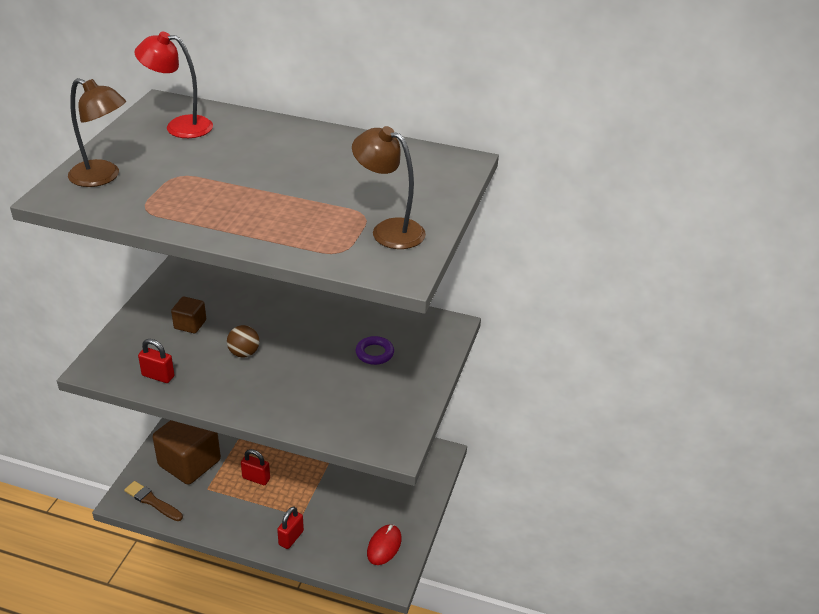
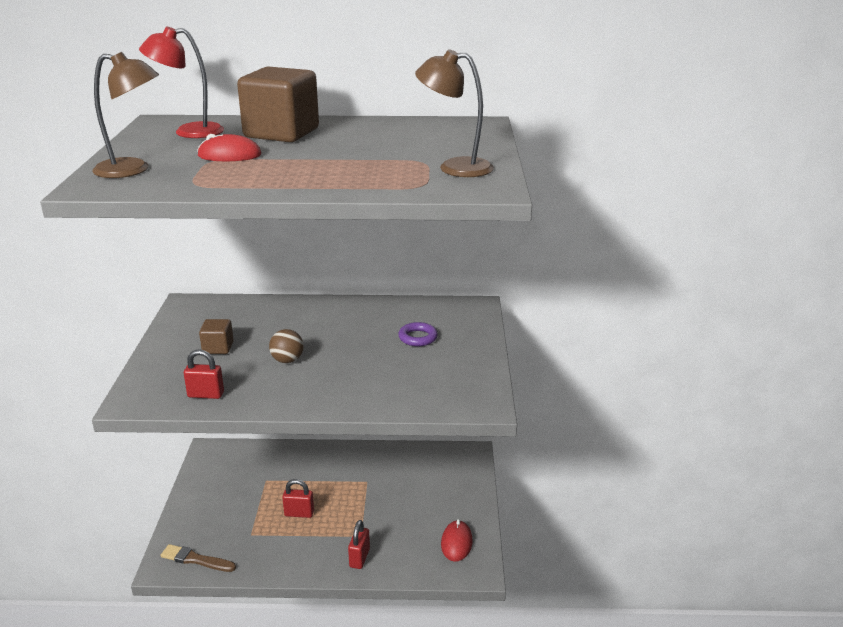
camera: 15 degrees left, 10 degrees down
brown cube [153,420,221,485] -> brown cube moved to [237,66,319,142]
none -> red mouse [197,134,261,161]

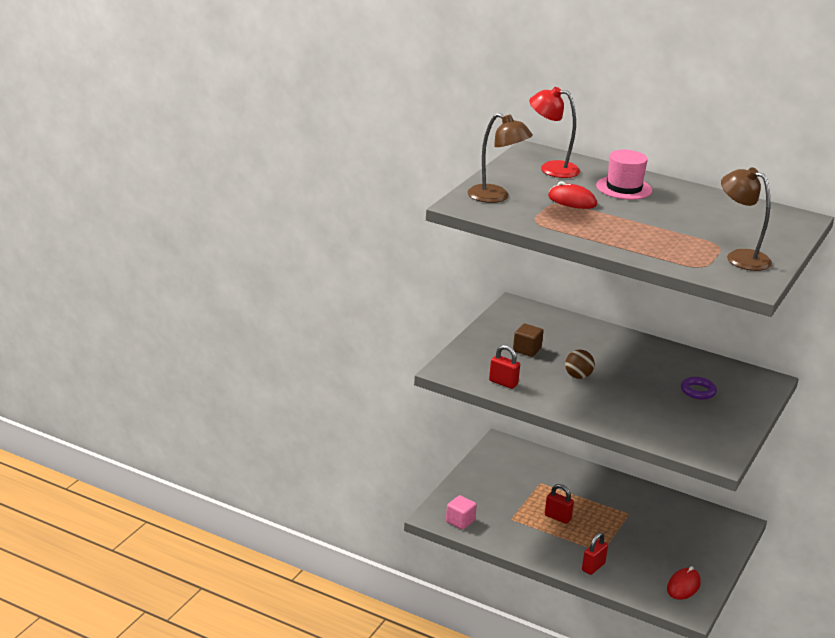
camera: 25 degrees right, 0 degrees up
brown brush [161,544,236,572] -> pink cube [446,495,477,530]
brown cube [237,66,319,142] -> pink hat [596,150,652,200]

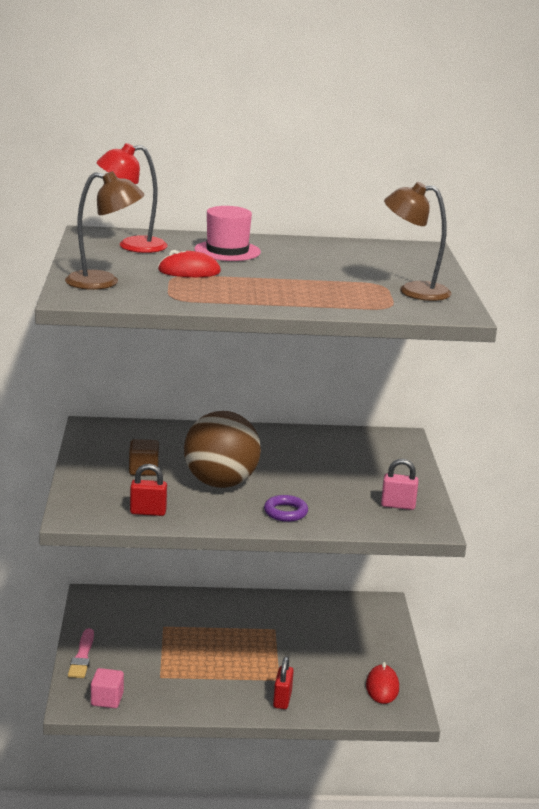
camera: 30 degrees left, 5 degrees down
red padlock [545,484,574,524] -> none
brown ball [565,349,595,379] -> brown ball [184,411,261,488], size x2.17
purple ring [681,377,717,400] -> purple ring moved to [264,495,308,522]
none -> pink brush [68,628,94,678]
none -> pink padlock [381,459,418,510]

